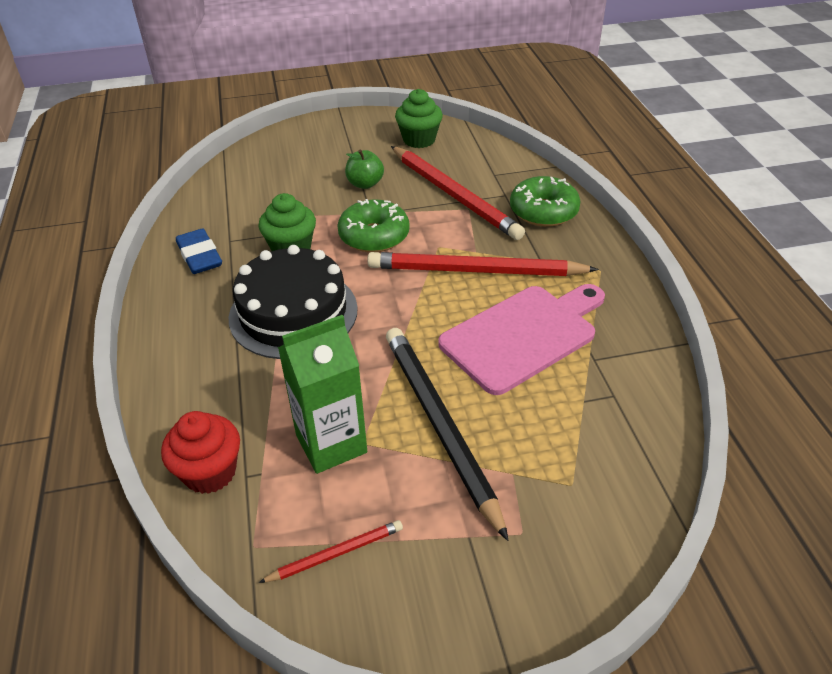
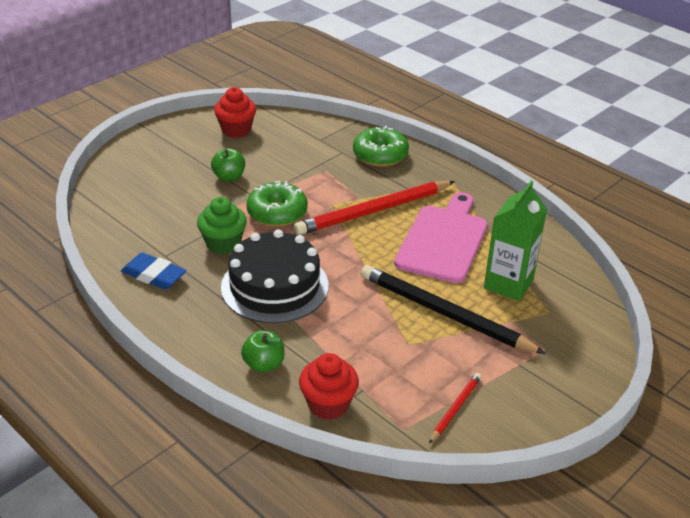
camera: 35 degrees left, 5 degrees down
green carton [278,315,367,474] -> green carton moved to [484,181,547,301]
red pencil [391,146,525,240] -> none
green cupcake [395,89,443,148] -> red cupcake [214,87,256,138]
none -> green apple [241,330,285,373]

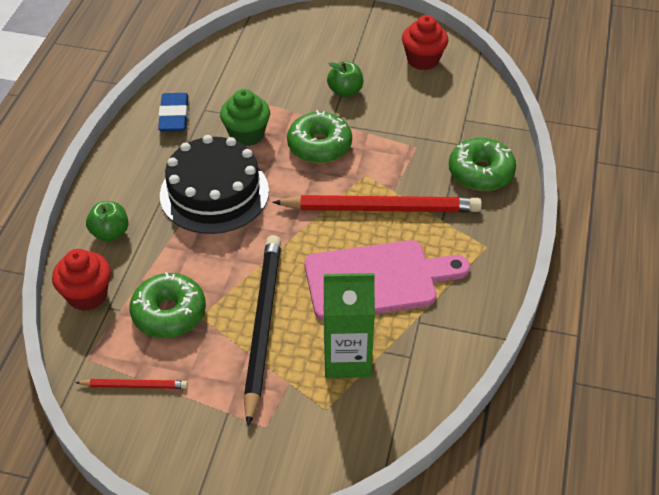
camera: 60 degrees right, 10 degrees up
red pencil [294,181,455,235] -> red pencil turned 150 degrees clockwise [272,195,482,212]
none -> green donut [129,272,206,338]

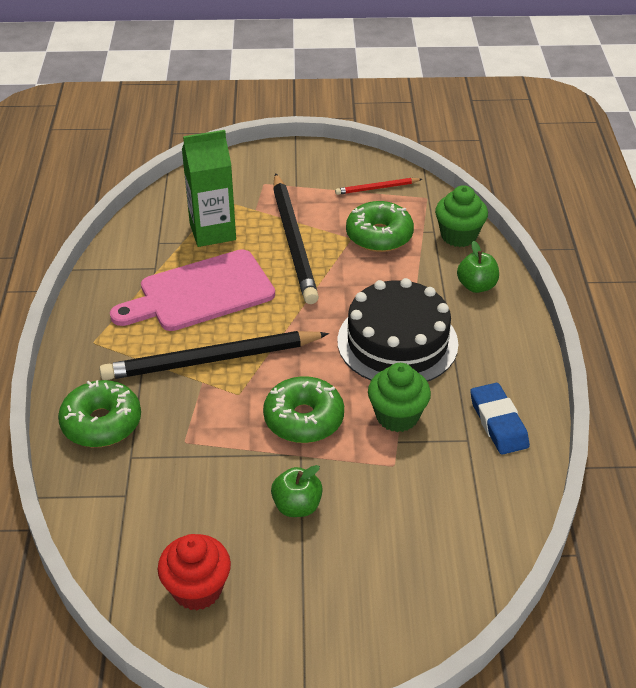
camera: 165 degrees right, 5 degrees down
red cupcake [52,249,111,311] -> green cupcake [435,185,488,247]
red pencil [272,195,482,212] -> black pencil [99,331,329,380]

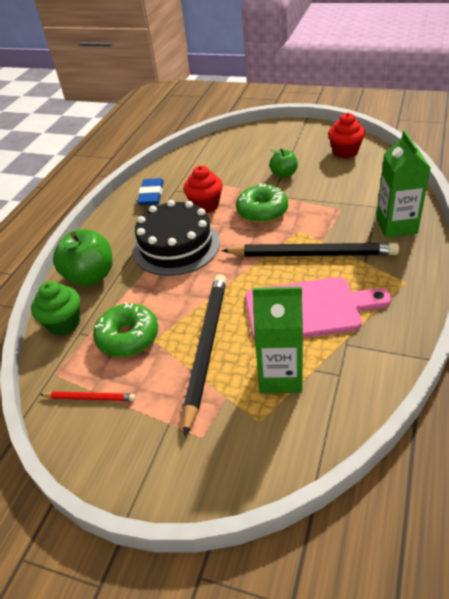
camera: 155 degrees left, 0 degrees up
green donut [58,380,141,447] -> green carton [376,130,431,238]
green cupcake [368,363,431,432] -> red cupcake [183,166,223,213]
green apple [457,241,499,293] -> green apple [53,229,113,286], size x1.71

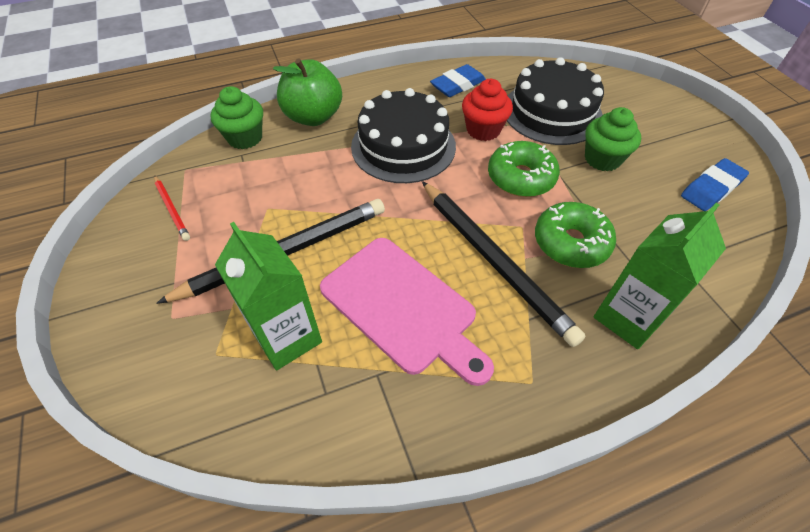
camera: 45 degrees right, 10 degrees up
green donut [93,302,158,357] -> green donut moved to [535,202,616,268]
green apple [269,148,298,178] -> green cupcake [585,107,641,171]
red cupcake [328,113,365,158] -> blue eraser [681,158,749,211]
none -> black cake [507,57,604,145]

